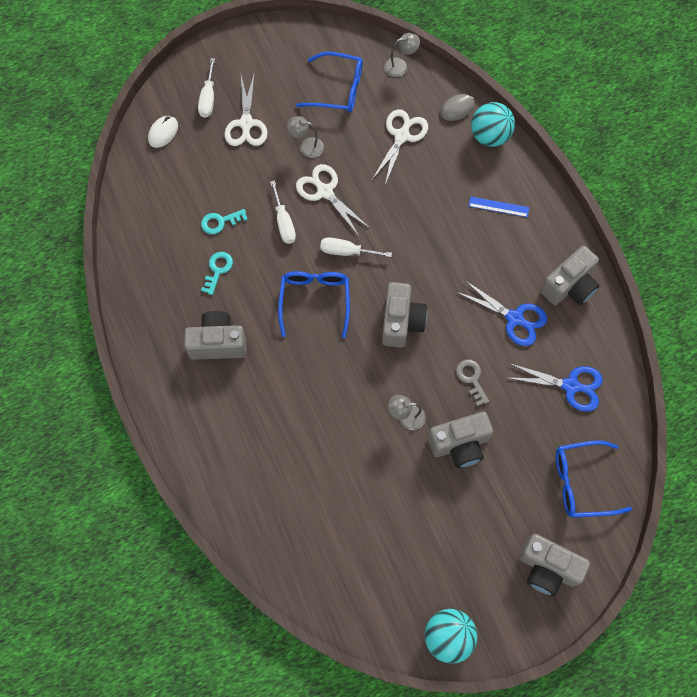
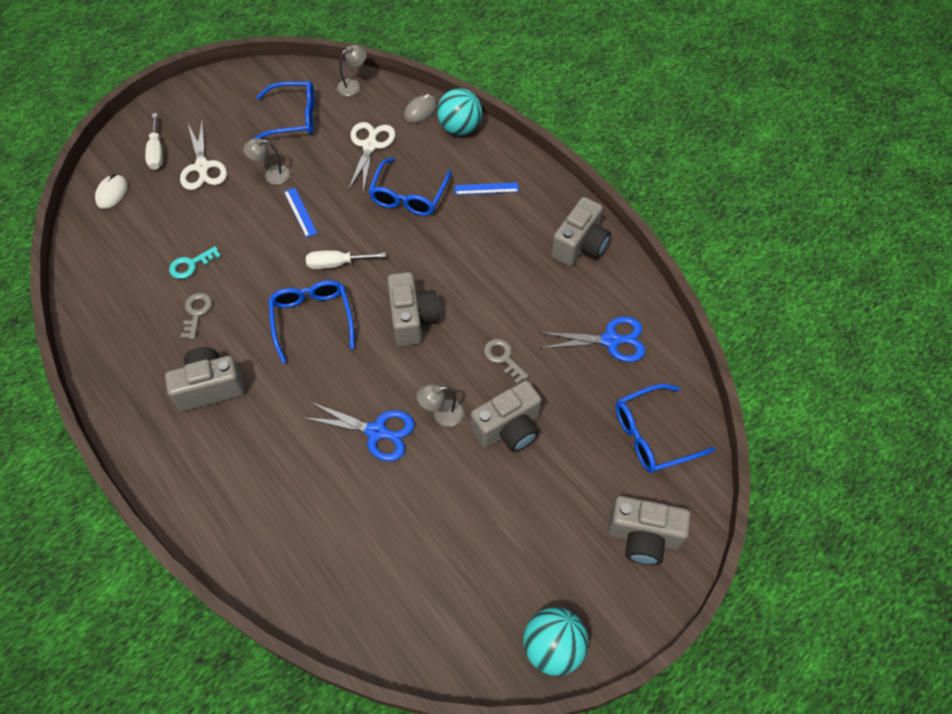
camera: 15 degrees left, 10 degrees down
turquoise key [201,252,233,295] -> grey key [181,293,212,339]
white screwdriver [270,180,296,244] -> none
white scissors [296,164,370,236] -> blue ruler [284,188,317,238]
blue scissors [457,280,547,346] -> blue scissors moved to [302,401,415,461]
none -> blue glasses [368,157,452,216]

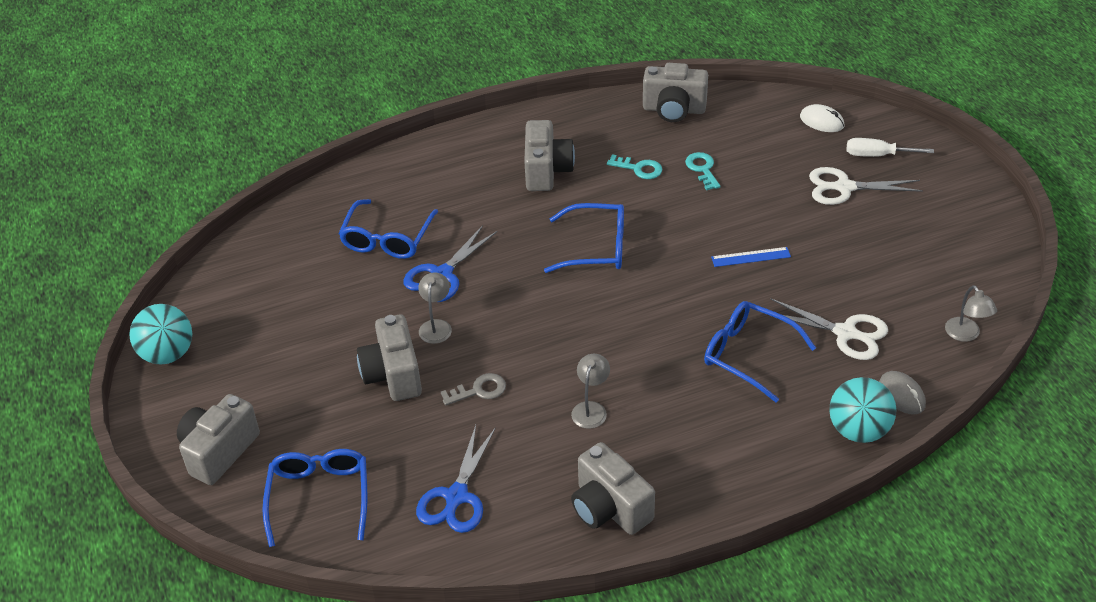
camera: 110 degrees right, 15 degrees down
grey key [181,293,212,339] -> turquoise key [607,154,662,179]
grey lamp [243,138,291,185] -> grey lamp moved to [571,354,610,429]
blue glasses [253,81,315,139] -> blue glasses moved to [338,199,438,259]
white screwdriver [306,250,386,269] -> none
grey camera [387,272,439,346] -> grey camera moved to [643,63,708,122]
blue ruler [455,182,519,195] -> none

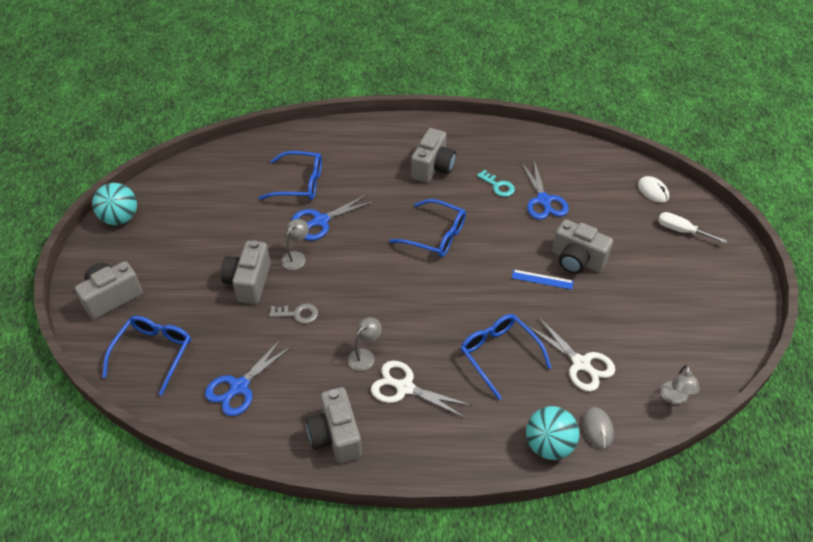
camera: 20 degrees right, 5 degrees up
blue glasses [338,199,438,259] -> blue glasses turned 120 degrees counterclockwise [259,151,322,200]
grey camera [643,63,708,122] -> grey camera moved to [552,219,613,274]
turquoise key [685,152,721,190] -> blue scissors [521,161,569,220]
white scissors [809,167,923,205] -> white scissors moved to [371,361,472,418]

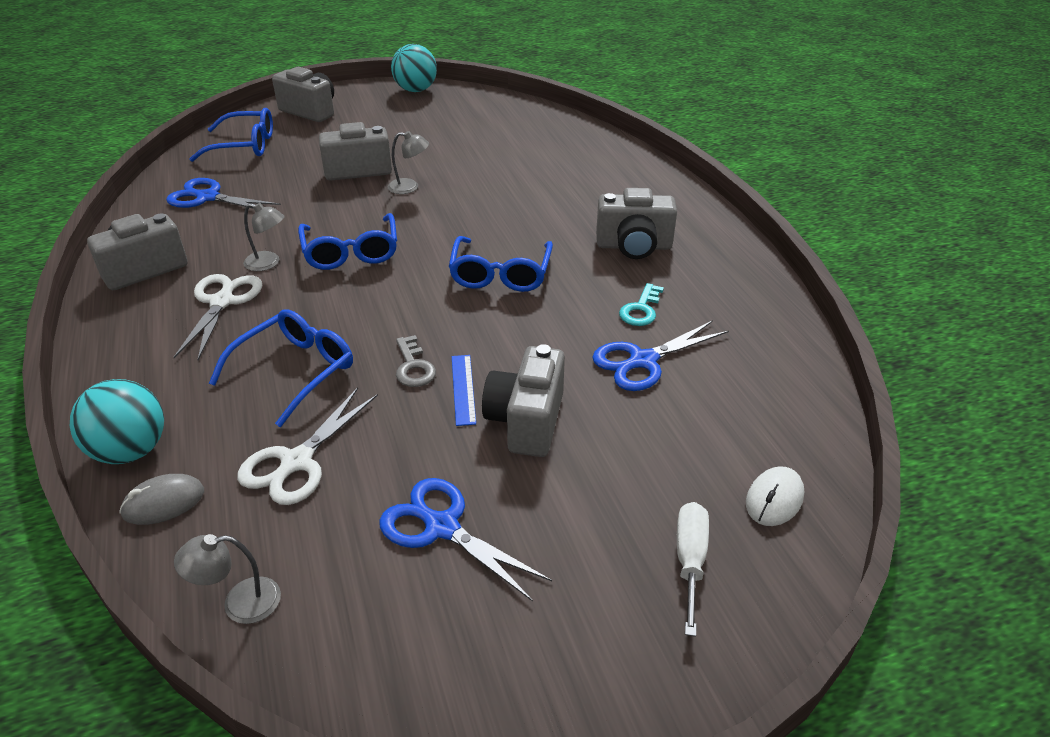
camera: 70 degrees right, 10 degrees down
blue glasses [259,151,322,200] -> blue glasses moved to [298,213,397,270]
grey key [269,304,318,324] -> grey key moved to [396,335,436,387]
blue scissors [292,194,374,241] -> blue scissors moved to [379,478,552,601]

